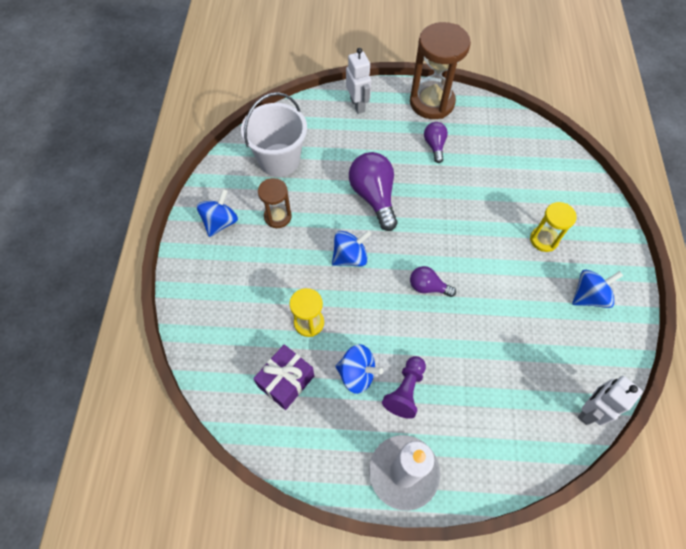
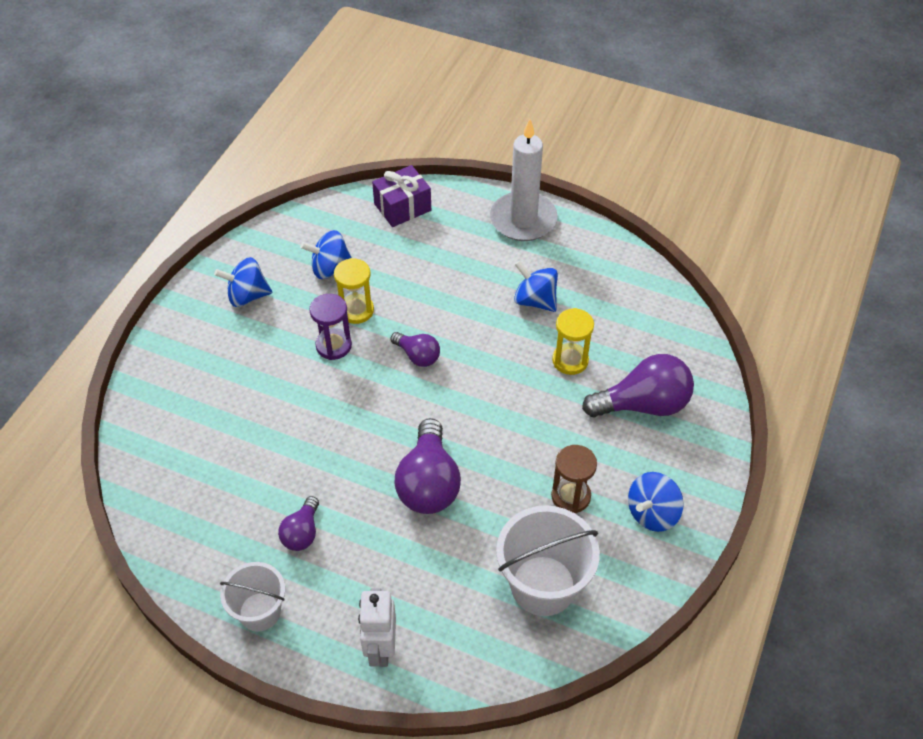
camera: 160 degrees left, 10 degrees down
purple gift [253,344,314,410] -> purple gift moved to [372,165,431,227]
blue spinning top [332,230,371,266] -> blue spinning top moved to [300,230,352,279]
purple pawn [382,356,426,419] -> none
brown hourglass [410,22,471,119] -> white bucket [220,562,285,632]
yellow hourglass [530,202,577,252] -> yellow hourglass moved to [334,258,374,324]
white robot [578,376,643,426] -> none
none -> purple hourglass [310,294,352,360]
none -> purple light bulb [582,354,694,417]

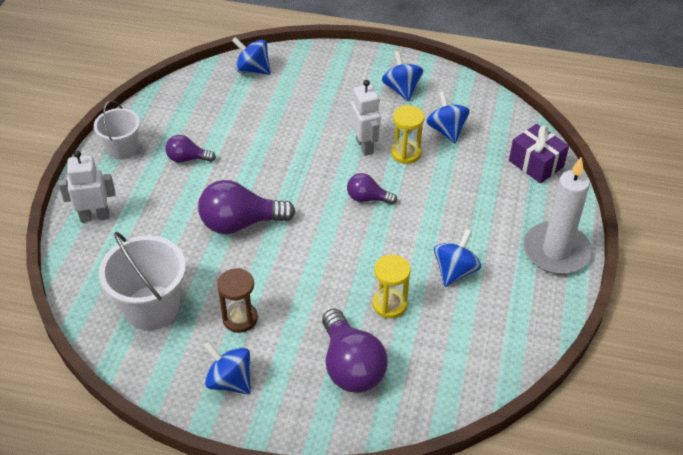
camera: 80 degrees right, 5 degrees down
purple hourglass [310,294,352,360] -> white robot [351,80,381,156]
purple light bulb [390,332,440,367] -> purple light bulb turned 75 degrees clockwise [347,173,397,205]
none -> blue spinning top [232,37,271,75]

